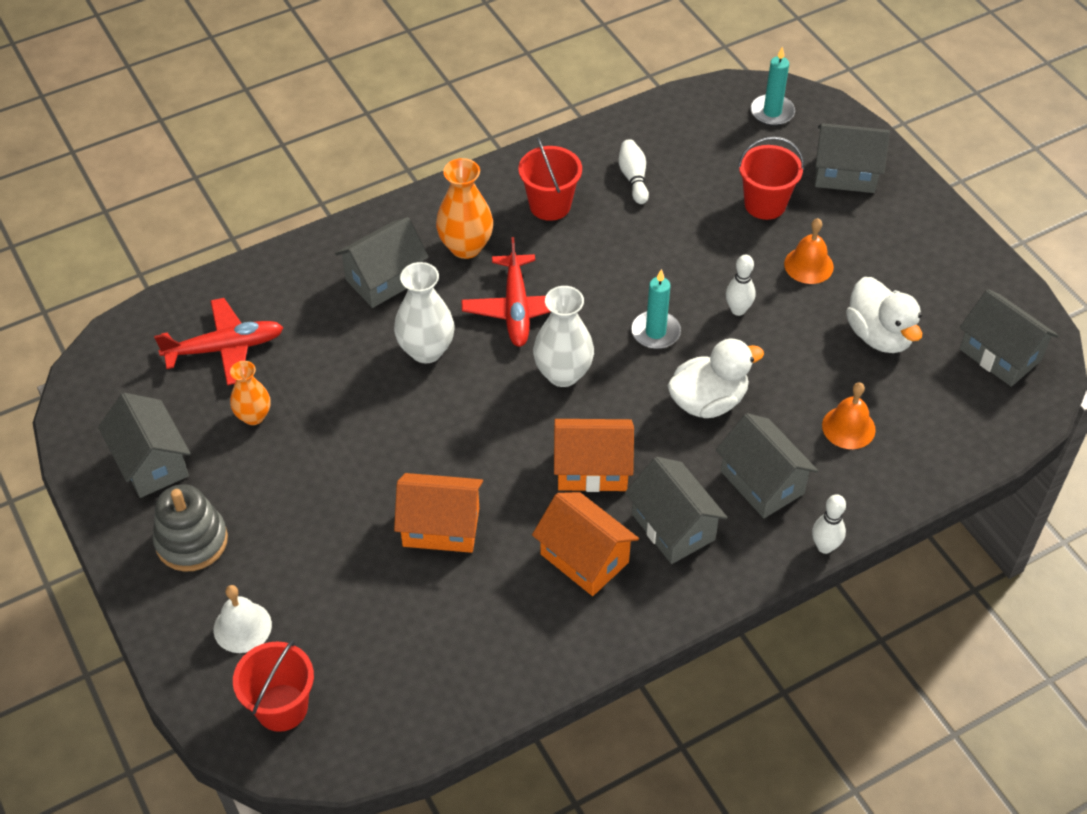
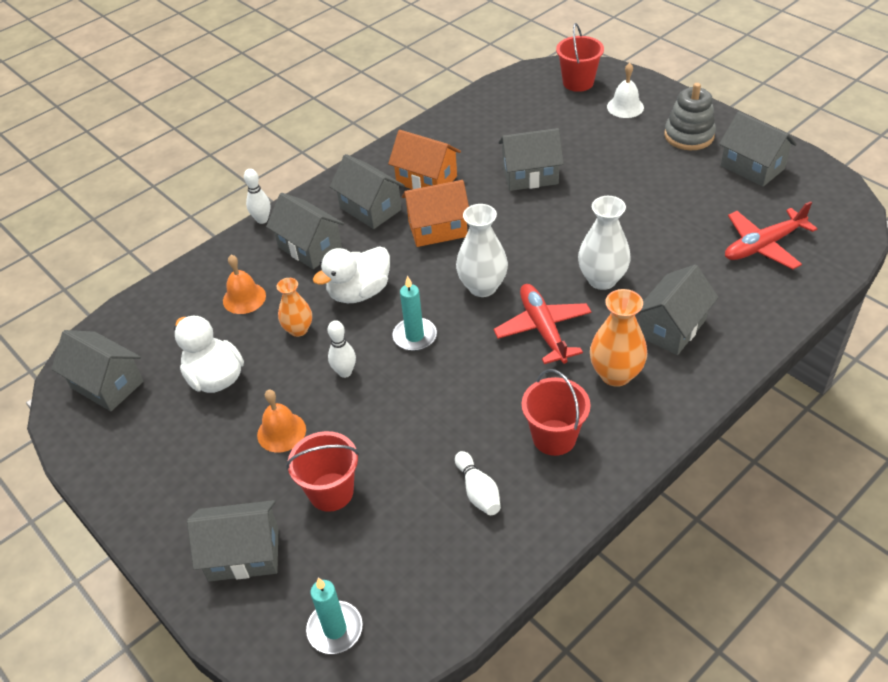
camera: 170 degrees right, 5 degrees down
orange vase [230,361,271,425] -> orange vase moved to [276,278,312,337]
orange house [394,473,483,553] -> grey house [498,128,564,191]

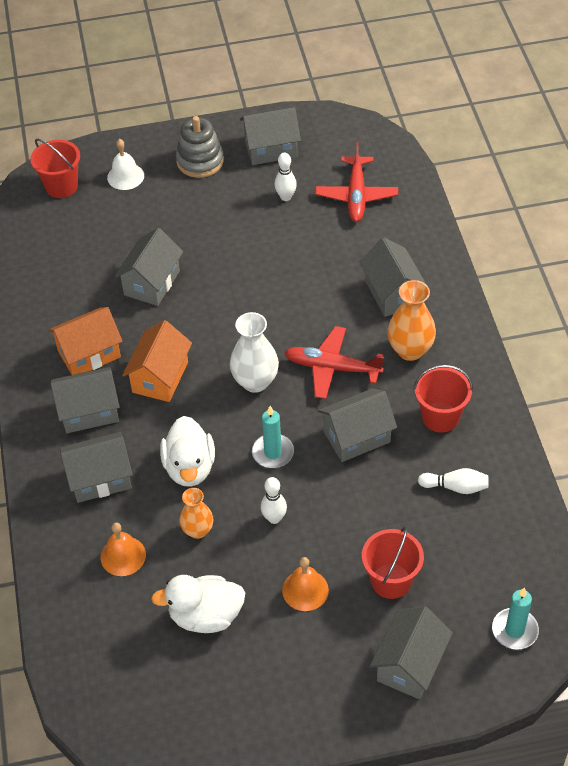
camera: 60 degrees left, 5 degrees up
grey house [52,330,144,411] -> grey house moved to [318,388,397,462]
white bowling pin [244,169,270,224] -> white bowling pin moved to [275,153,297,201]
white vase [578,196,631,290] -> none

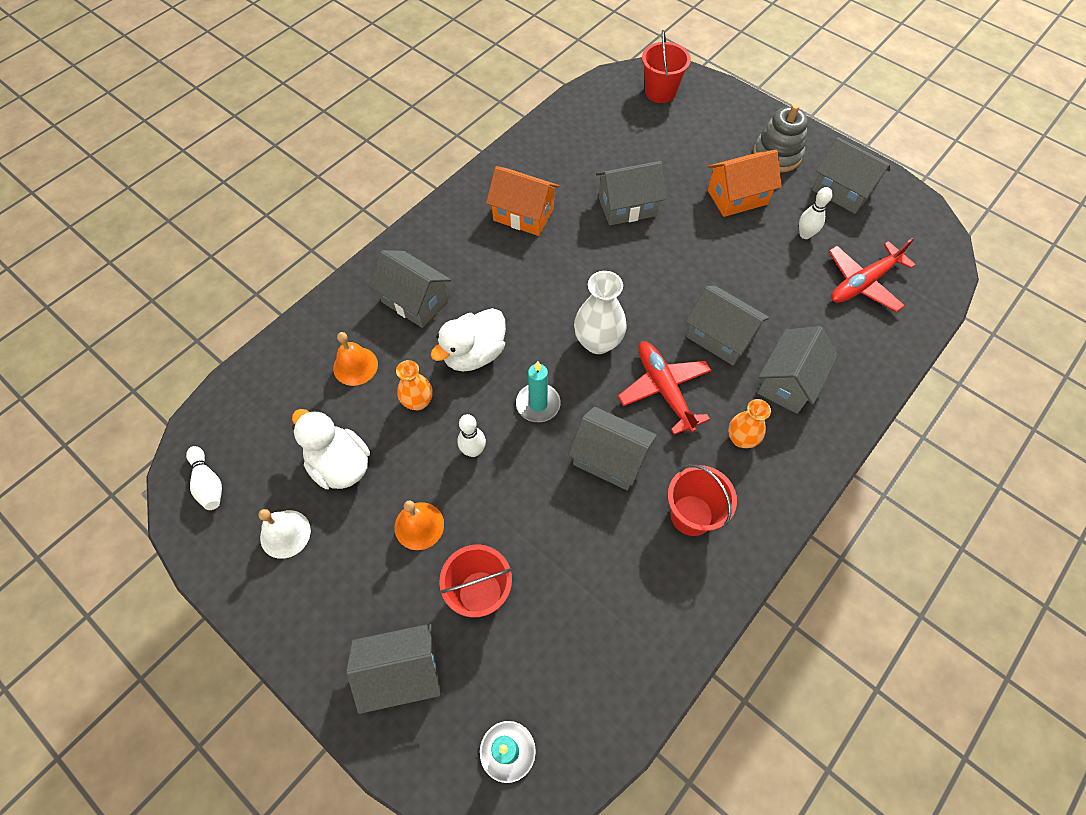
camera: 50 degrees right, 10 degrees up
grey house [50,367,120,433] -> grey house moved to [686,286,769,365]
white bell [107,139,144,190] -> white bell moved to [258,509,311,559]
orange house [122,320,192,402] -> orange house moved to [707,150,782,217]
orange vase [387,280,436,361] -> orange vase [728,399,771,448], size x0.65
white bowling pin [418,468,489,494] -> white bowling pin moved to [186,446,222,510]

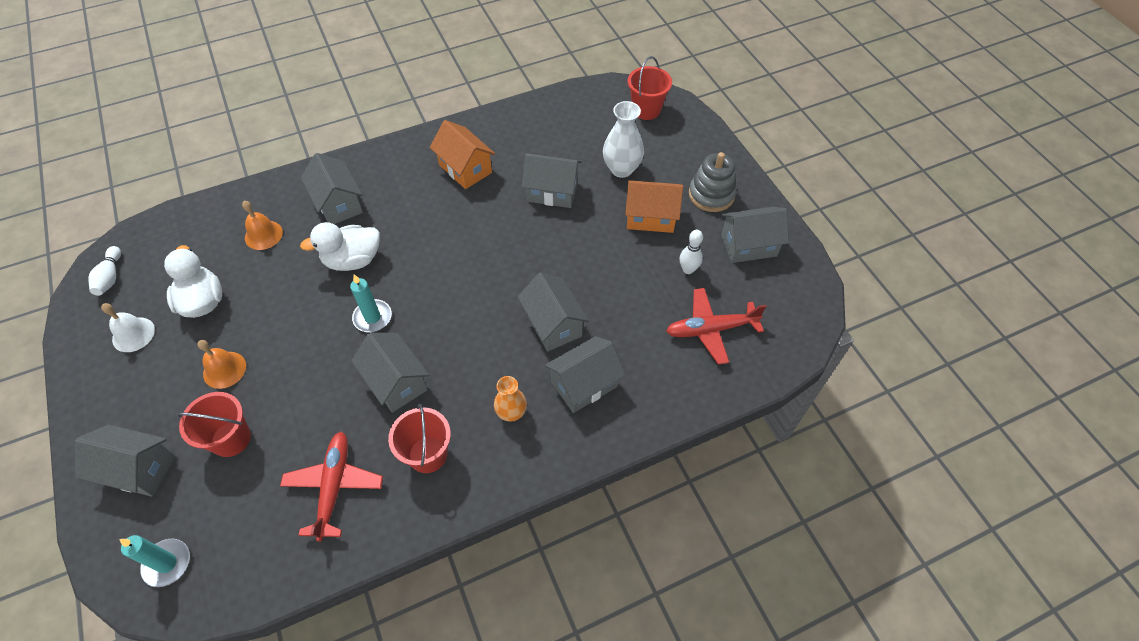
camera: 25 degrees right, 5 degrees down
orange vase [396,360,433,410] -> none
white bowling pin [458,414,486,457] -> none
white vase [574,271,627,354] -> white vase moved to [603,101,644,178]
red plane [618,341,712,435] -> red plane moved to [280,431,383,542]
grey house [812,137,890,214] -> grey house turned 75 degrees counterclockwise [721,207,789,263]

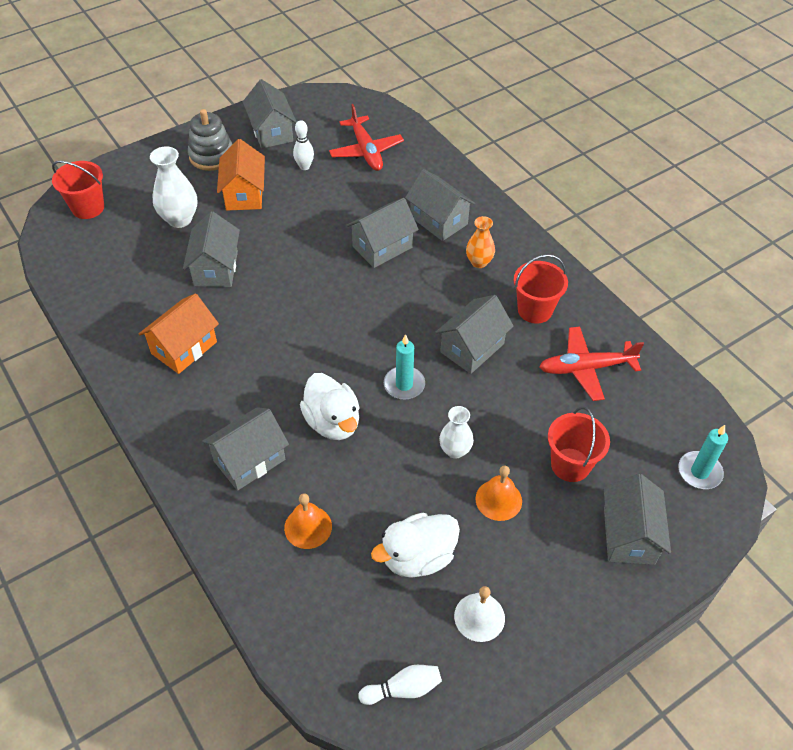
camera: 100 degrees left, 5 degrees down
none -> white vase [439,406,474,459]

